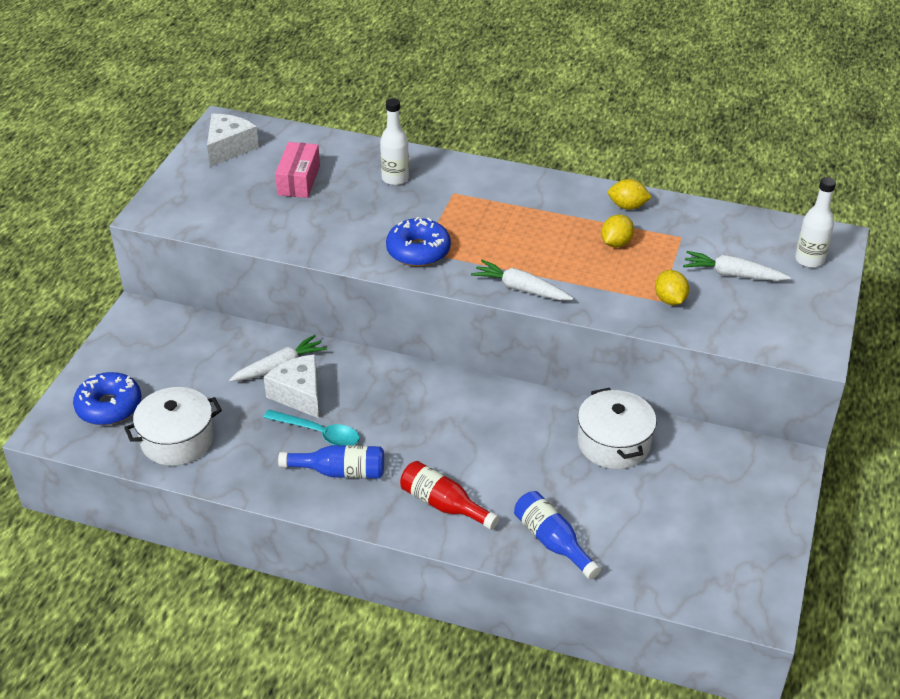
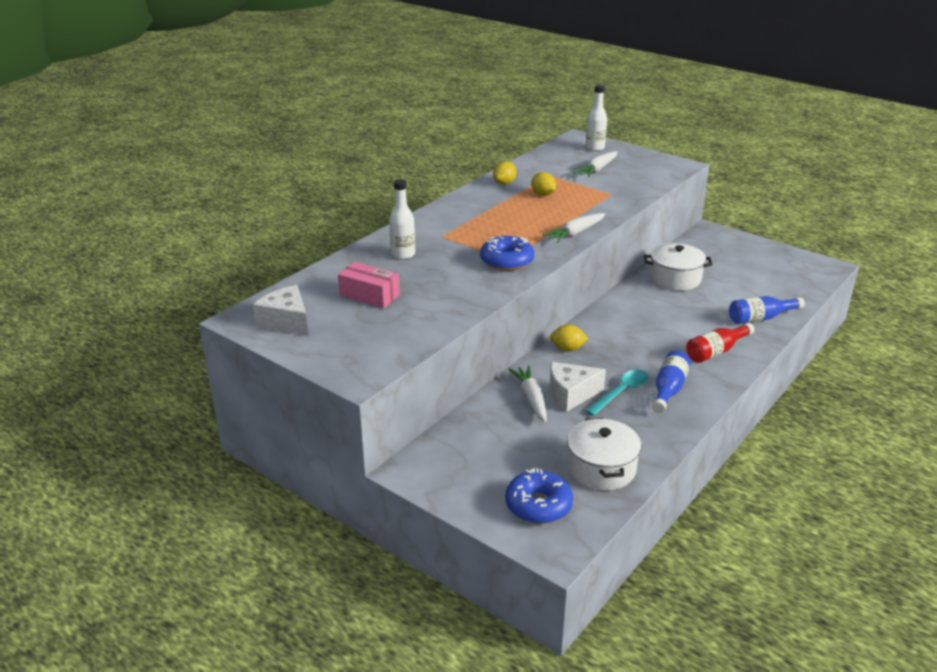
camera: 70 degrees left, 10 degrees down
yellow lemon [655,270,689,305] -> yellow lemon moved to [550,325,588,351]

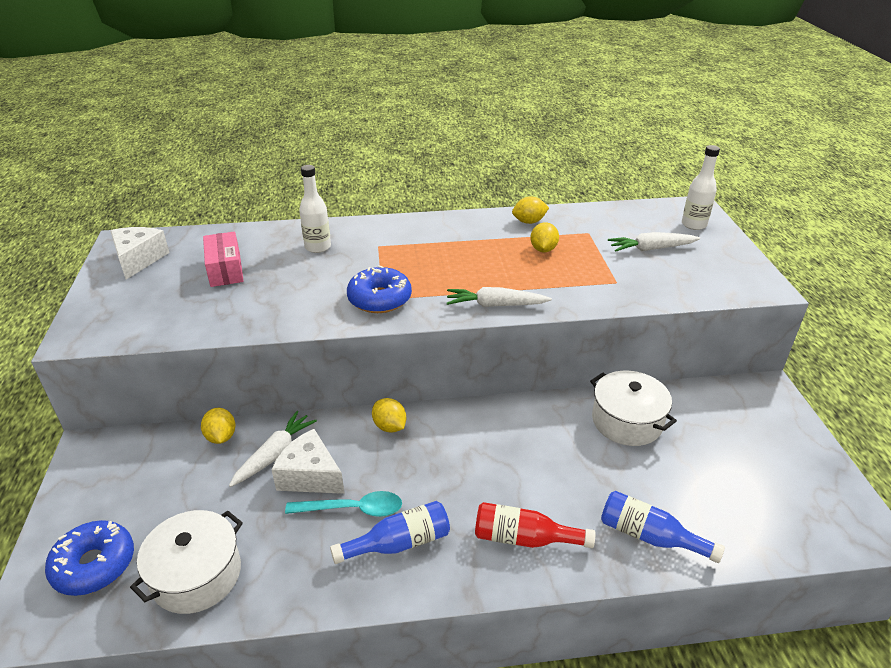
camera: 45 degrees right, 5 degrees up
none -> yellow lemon [201,408,236,444]

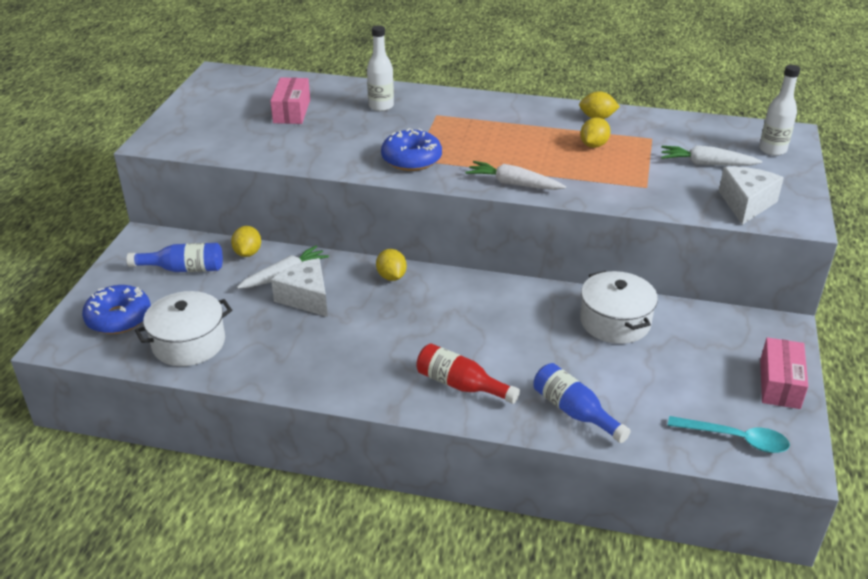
camera: 20 degrees right, 0 degrees up
white cheese [110,227,170,279] -> white cheese moved to [719,167,784,225]
turquoise spoon [285,491,402,517] -> turquoise spoon moved to [668,416,790,453]
blue bottle [330,501,450,564] -> blue bottle moved to [126,243,223,272]
none -> pink box [760,337,808,409]

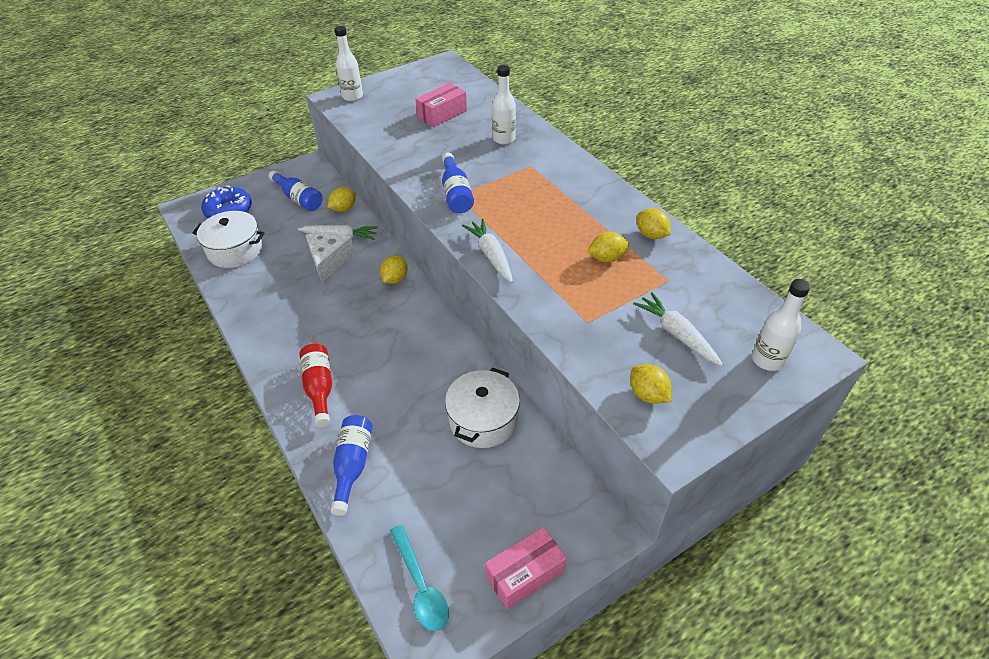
camera: 45 degrees right, 10 degrees up
blue donut [381,128,442,171] -> blue bottle [442,153,474,213]
white cheese [719,167,784,225] -> yellow lemon [630,364,672,404]
none -> white bottle [334,26,363,101]

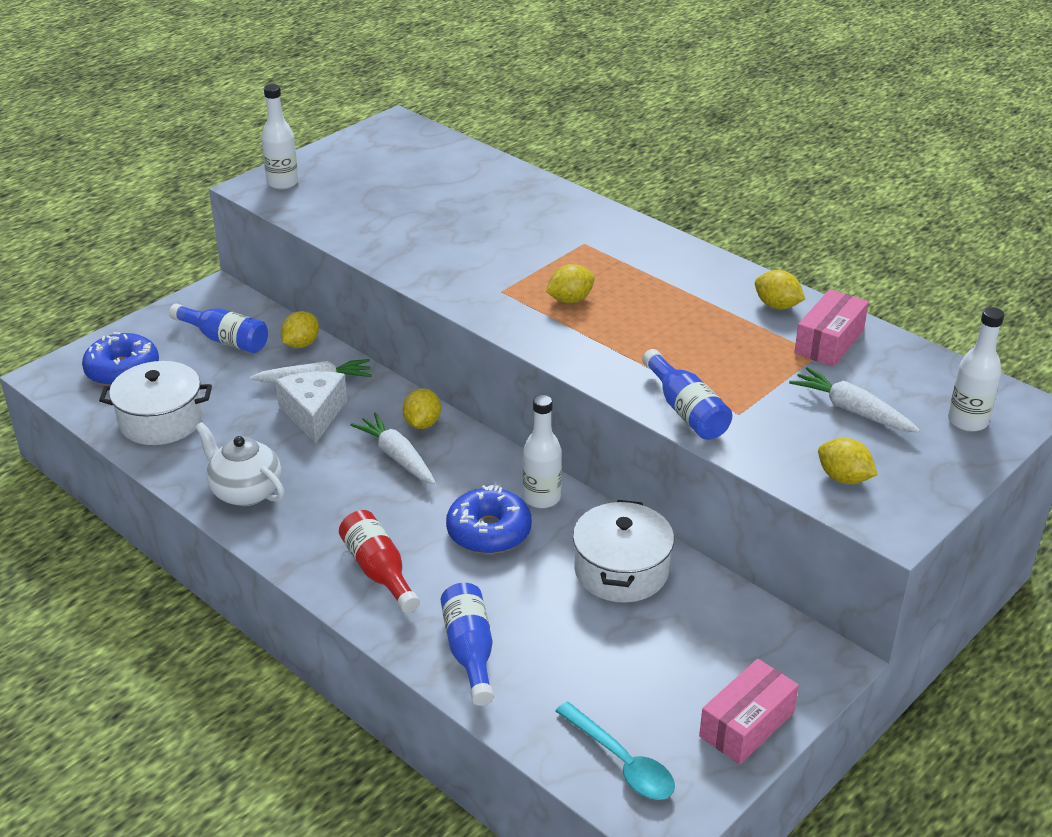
camera: 15 degrees left, 10 degrees down
pink box [416,83,467,127] -> pink box moved to [794,289,869,367]
blue bottle [442,153,474,213] -> blue bottle moved to [642,349,732,440]
white carrot [462,219,513,283] -> white carrot moved to [350,413,436,484]
white bottle [492,65,516,145] -> white bottle moved to [523,395,562,508]
yellow lemon [587,232,629,262] -> yellow lemon moved to [546,264,595,303]
none -> white teapot [195,422,285,506]
none -> blue donut [446,485,532,554]

